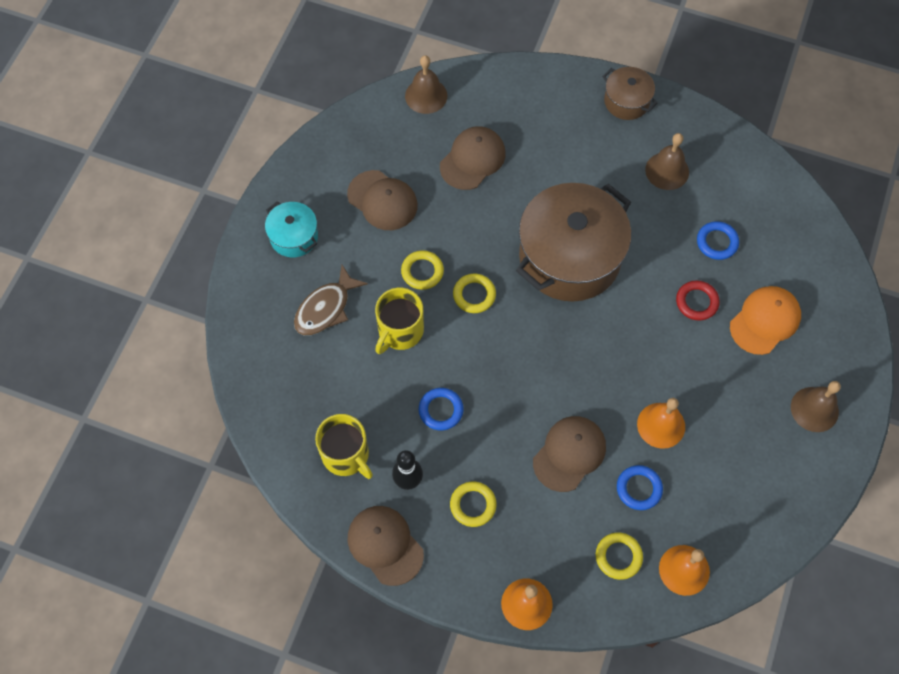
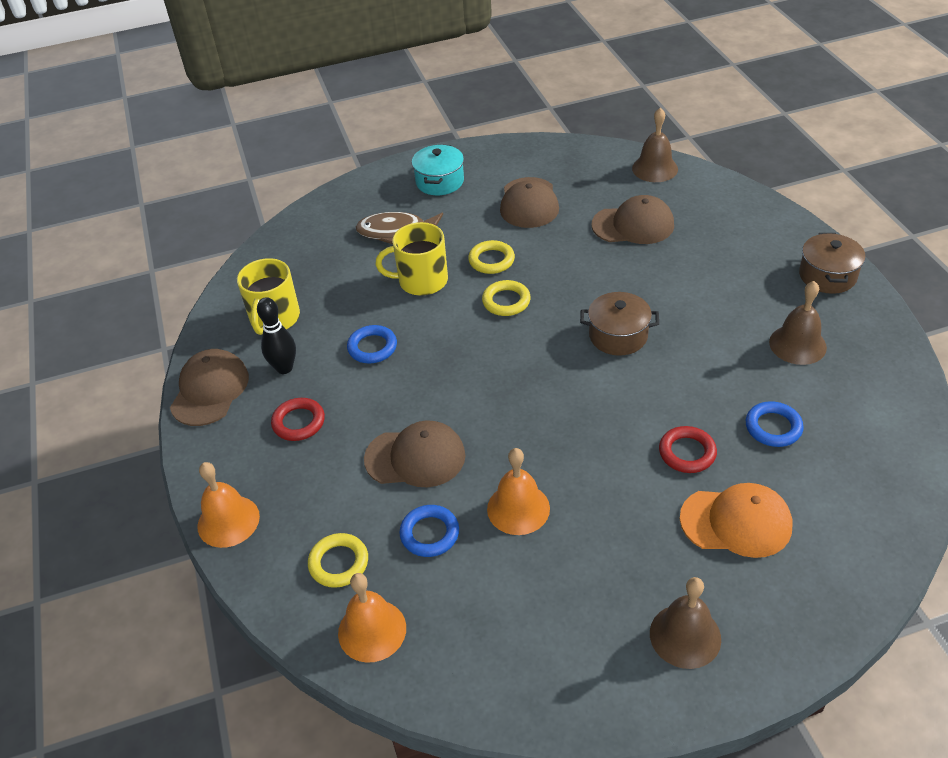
camera: 55 degrees right, 20 degrees down
yellow ring [450,481,497,527] -> red ring [271,398,325,441]
brown pot [516,183,631,302] -> brown pot [580,292,659,356], size x0.48

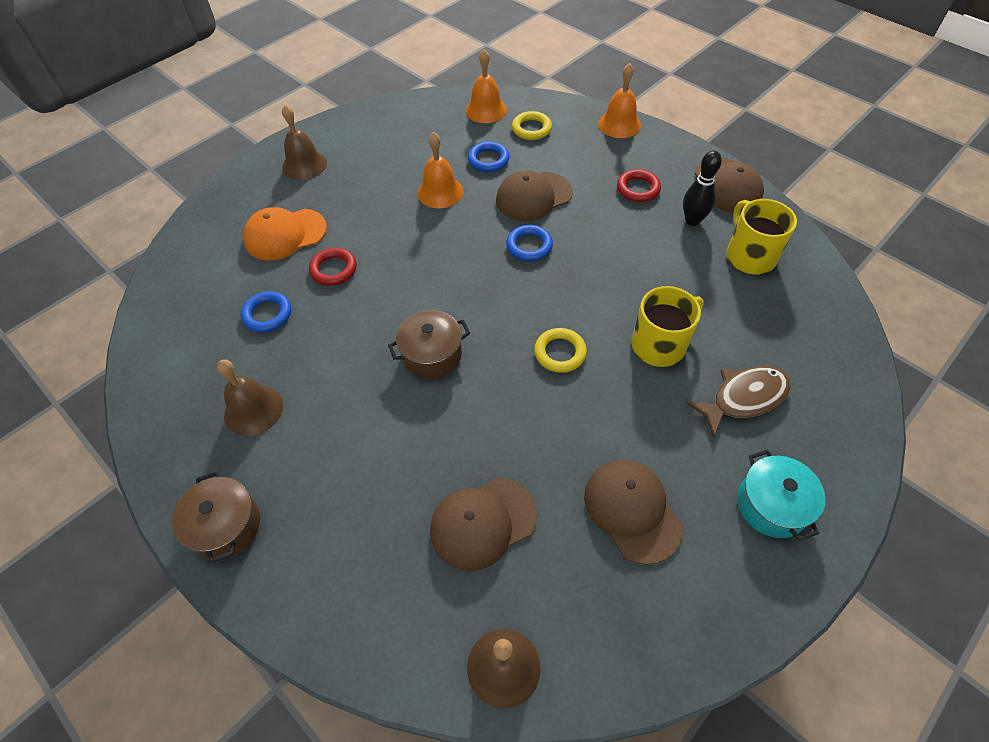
camera: 150 degrees right, 10 degrees up
blue ring [347,325,397,363] -> blue ring moved to [506,225,553,261]
yellow ring [468,240,515,274] -> none

